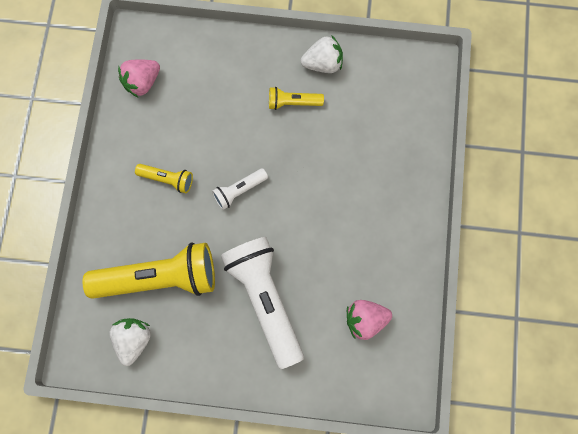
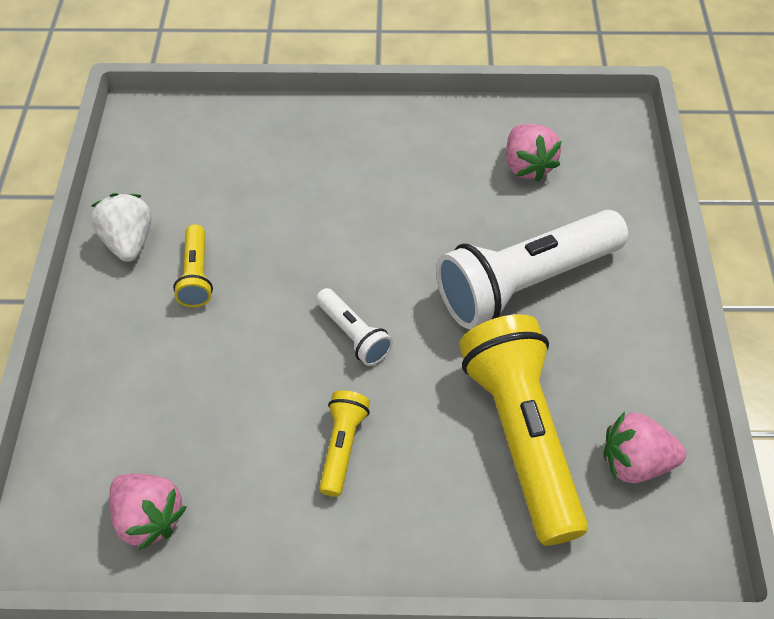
camera: 95 degrees left, 20 degrees down
white strawberry [109,318,151,366] -> pink strawberry [603,412,686,483]

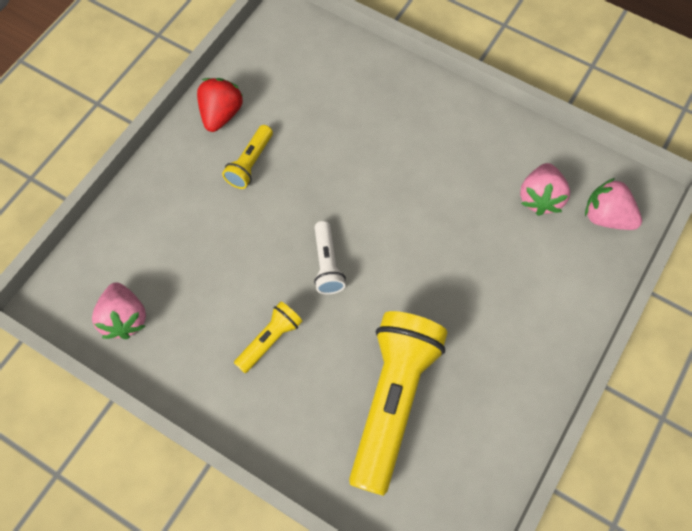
camera: 30 degrees right, 10 degrees up
white strawberry [90,193,151,262] -> red strawberry [197,78,243,132]
white flashlight [436,210,628,329] -> none
pink strawberry [603,412,686,483] -> pink strawberry moved to [585,178,642,230]

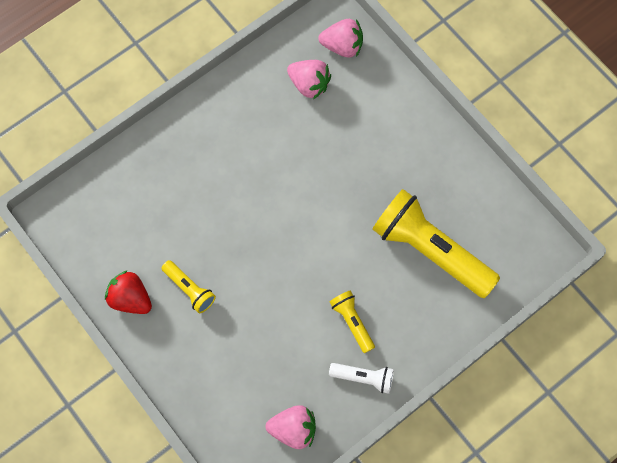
camera: 70 degrees left, 5 degrees up
white flashlight [314,221,346,294] -> white flashlight moved to [329,363,394,394]
pink strawberry [585,178,642,230] -> pink strawberry turned 135 degrees counterclockwise [318,19,363,57]

